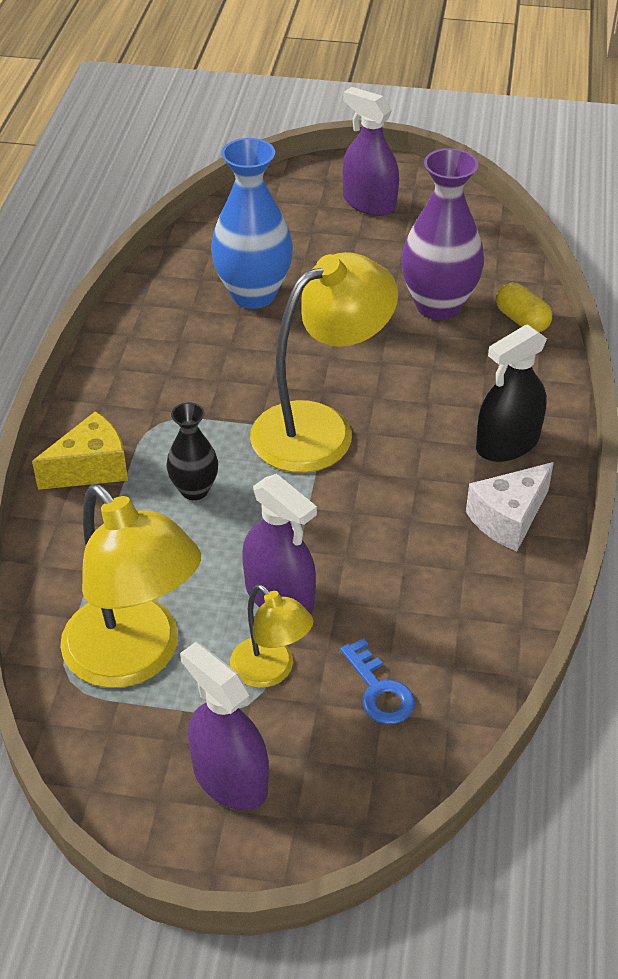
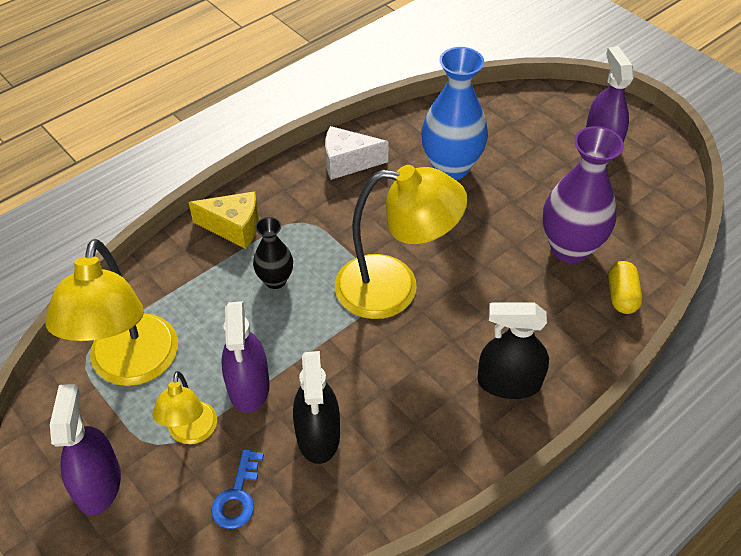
camera: 40 degrees right, 5 degrees up
white cheese [466,462,554,551] -> white cheese moved to [325,126,389,180]
none -> black spray bottle [293,351,340,464]

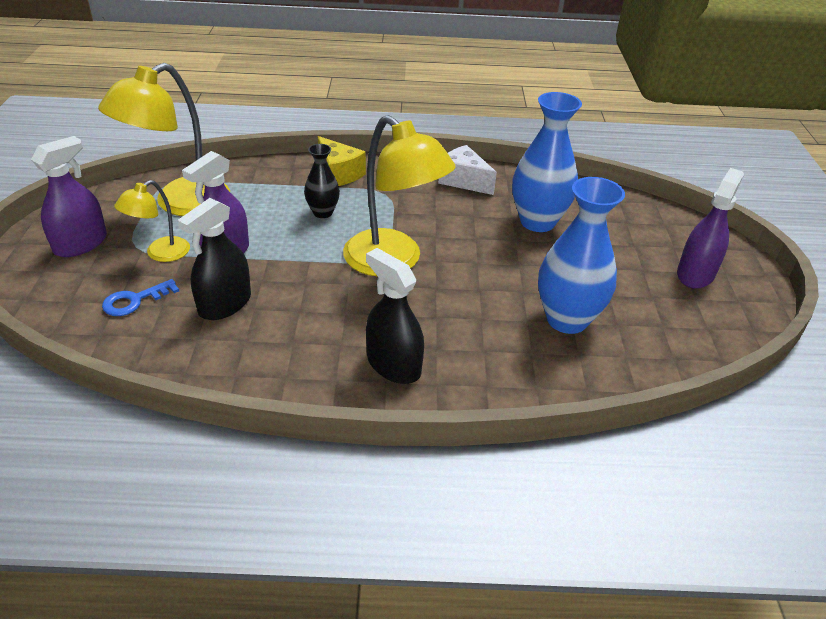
camera: 40 degrees right, 10 degrees down
purple vase [543,126,624,263] -> blue vase [538,177,625,334]
yellow capsule [608,261,642,314] -> none

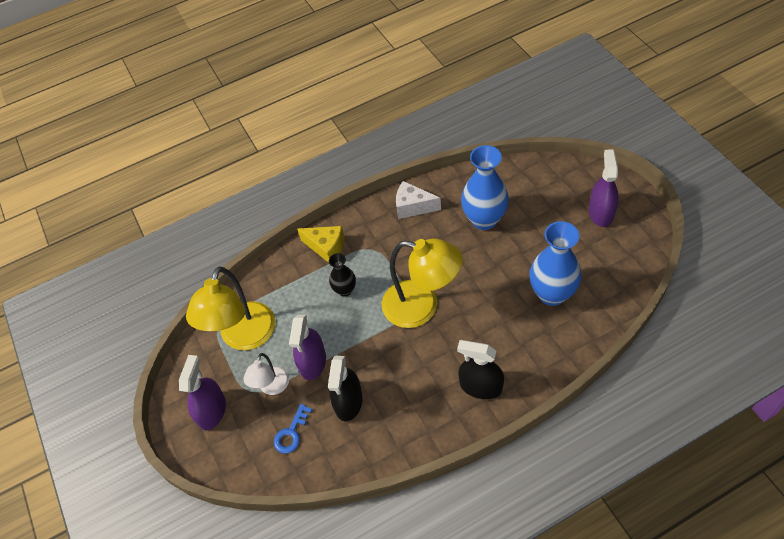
camera: 20 degrees left, 15 degrees up
yellow lamp [114,180,190,262] -> white lamp [244,353,289,395]

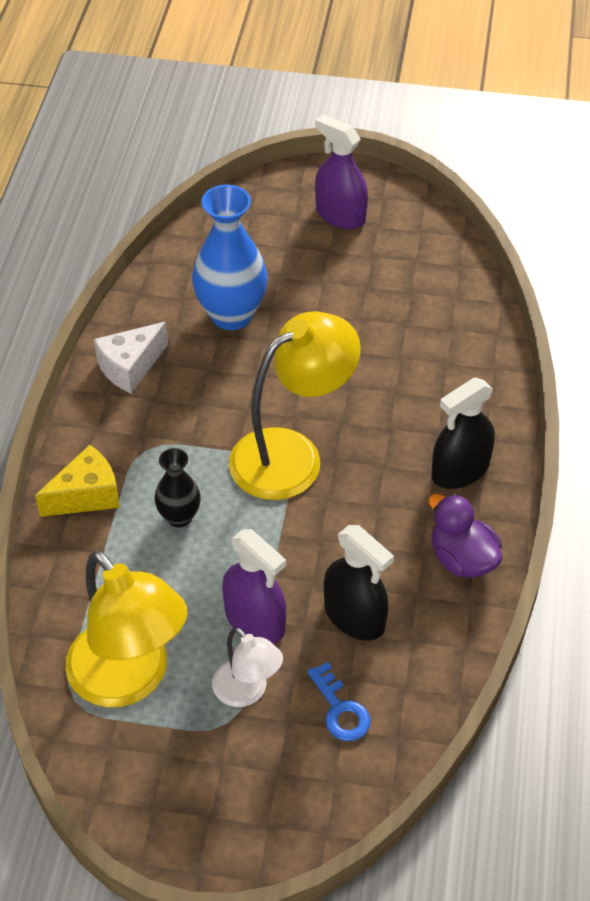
camera: 60 degrees left, 5 degrees down
purple spray bottle [179,355,226,430] -> none
blue vase [529,221,581,306] -> none
none -> purple duck [428,494,502,578]

